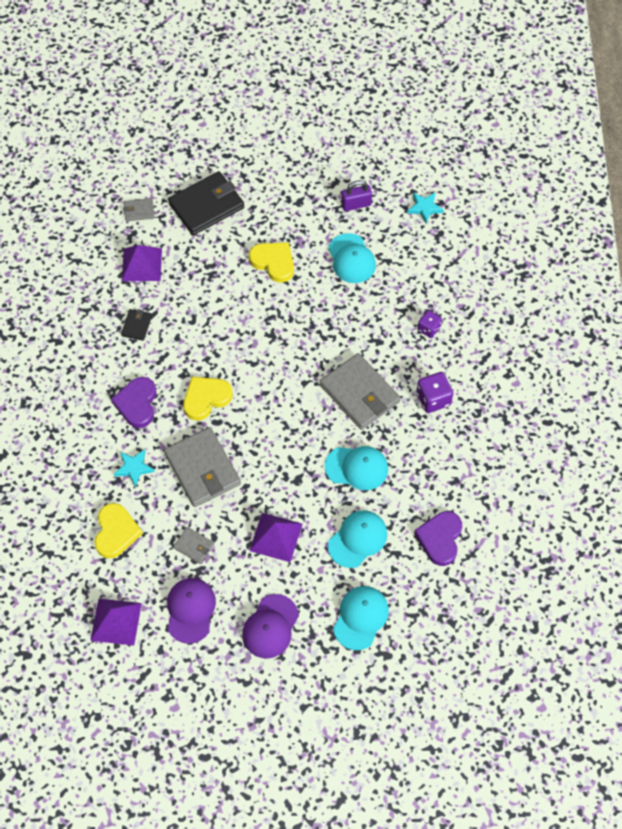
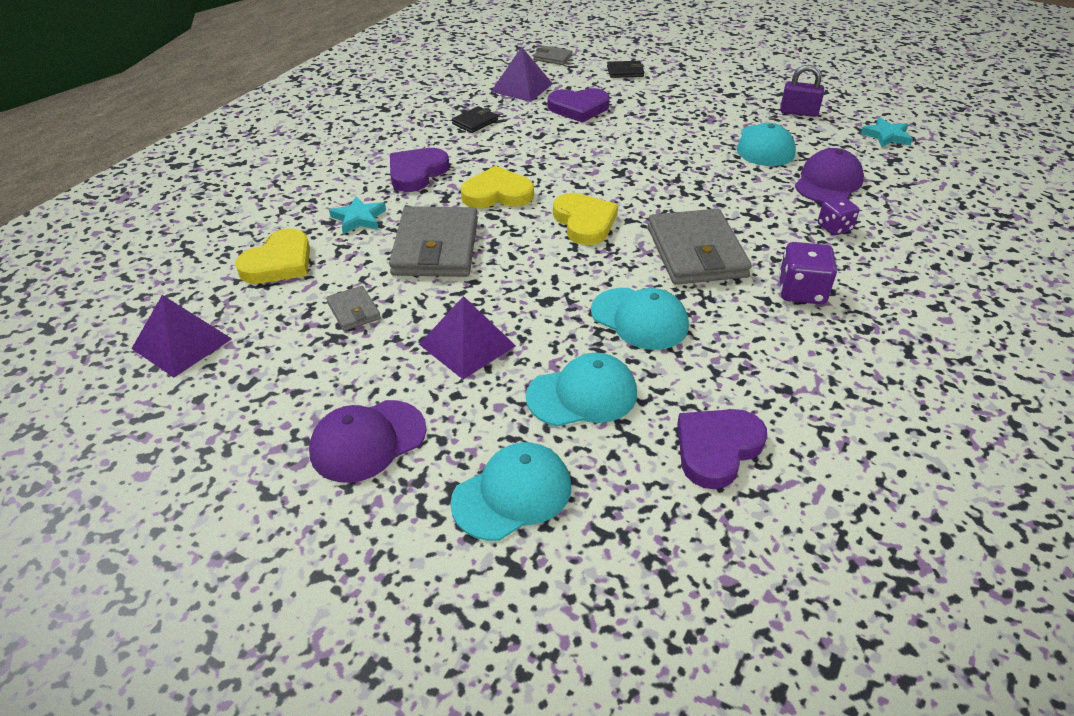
camera: 30 degrees right, 20 degrees down
purple cap [167,578,216,644] -> purple cap moved to [795,148,864,203]
black wallet [168,171,244,235] -> black wallet [607,61,644,78], size x0.47
yellow heart [249,242,294,283] -> yellow heart moved to [553,193,618,245]
none -> purple heart [548,88,610,123]

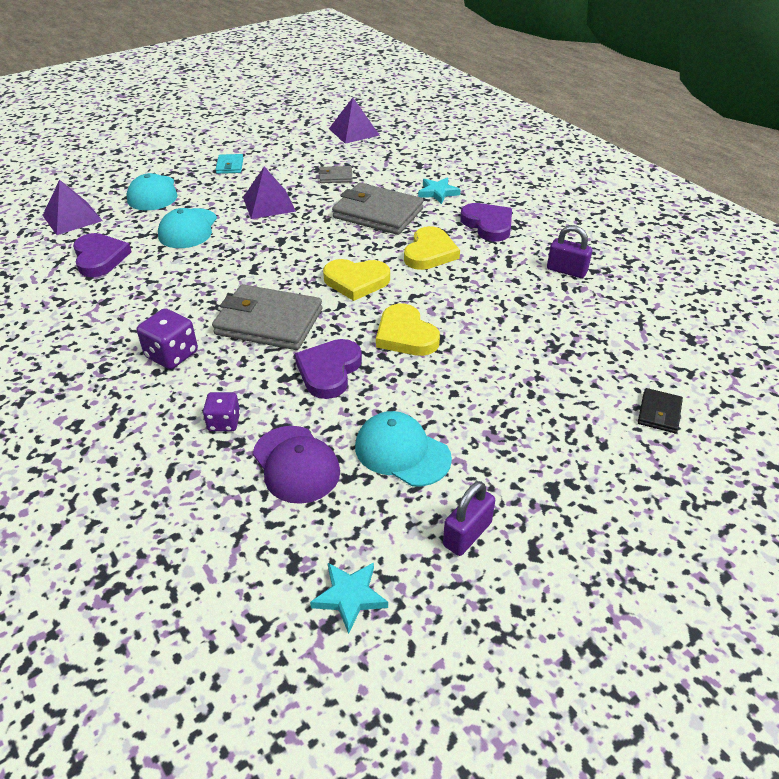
camera: 115 degrees right, 0 degrees up
yellow heart [235,228,310,284] -> yellow heart moved to [376,304,440,356]
purple cap [309,400,426,483] -> turquoise wallet [215,154,243,174]
black wallet [452,106,498,133] -> purple padlock [547,225,592,278]
purple pyramid [491,47,553,102] -> purple pyramid moved to [42,180,103,235]
grey wallet [533,46,573,65] -> none
purple heart [548,88,610,123] -> purple heart moved to [295,339,362,399]
turquoise cap [591,288,689,350] -> none

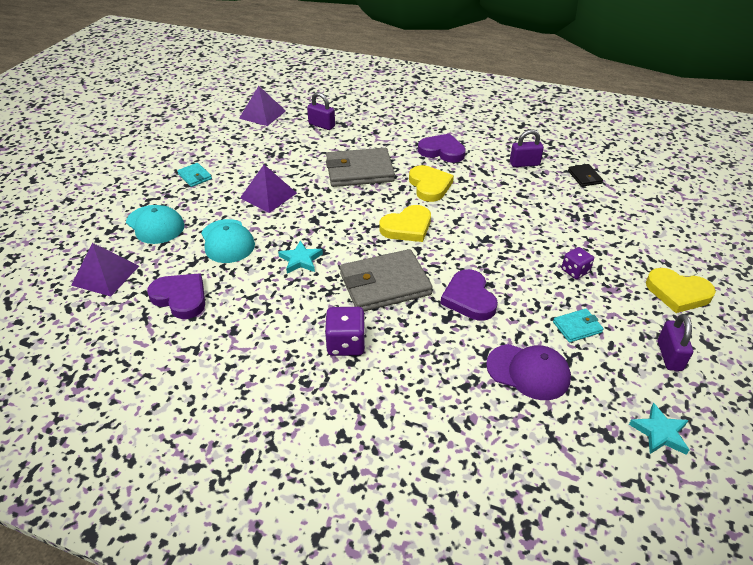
camera: 35 degrees left, 0 degrees up
purple dice [203,392,240,431] -> purple dice moved to [562,247,594,279]
grey wallet [319,166,353,183] -> none
turquoise cap [355,411,452,487] -> turquoise wallet [553,309,604,343]
yellow heart [376,304,440,356] -> yellow heart moved to [646,268,716,313]
turquoise star [418,177,461,204] -> turquoise star moved to [278,240,323,274]
black wallet [638,388,683,433] -> black wallet moved to [568,164,603,187]
none -> purple padlock [307,92,335,130]

